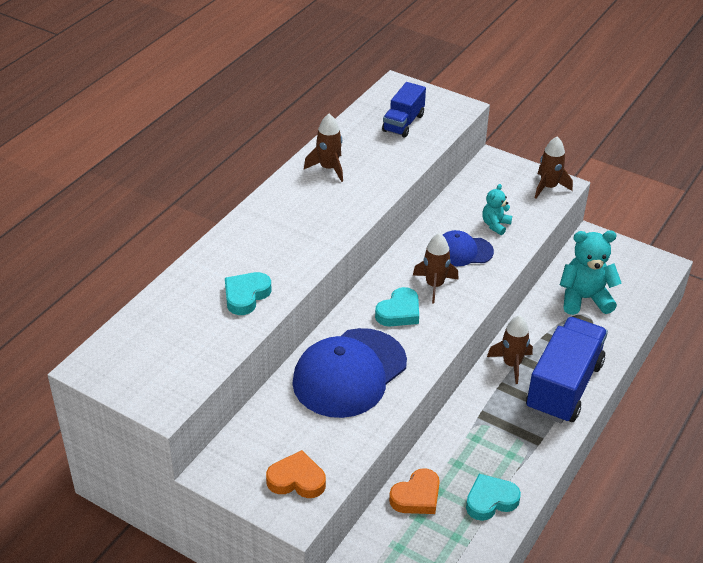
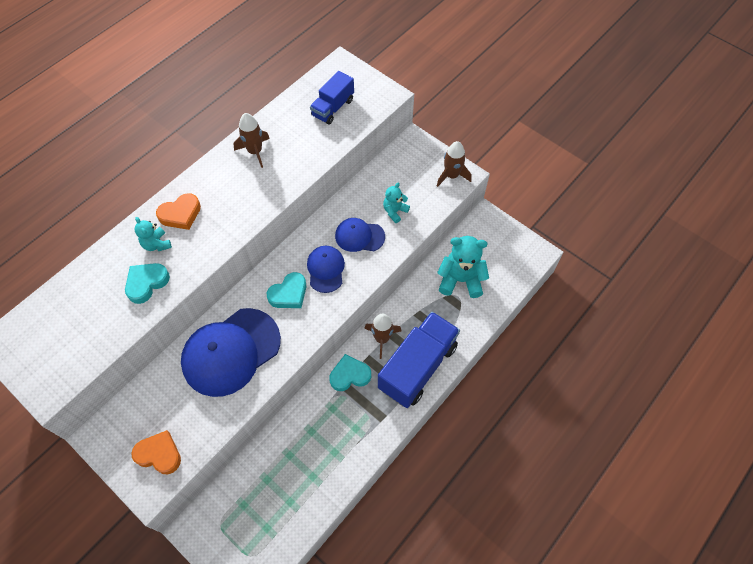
camera: 10 degrees right, 20 degrees up
orange heart [389,468,440,514] -> orange heart moved to [156,193,201,230]
brown rocket [413,233,459,304] -> blue cap [307,246,345,293]
turquoise heart [466,474,521,521] -> turquoise heart moved to [329,354,371,391]
none -> turquoise teddy bear [135,217,172,251]

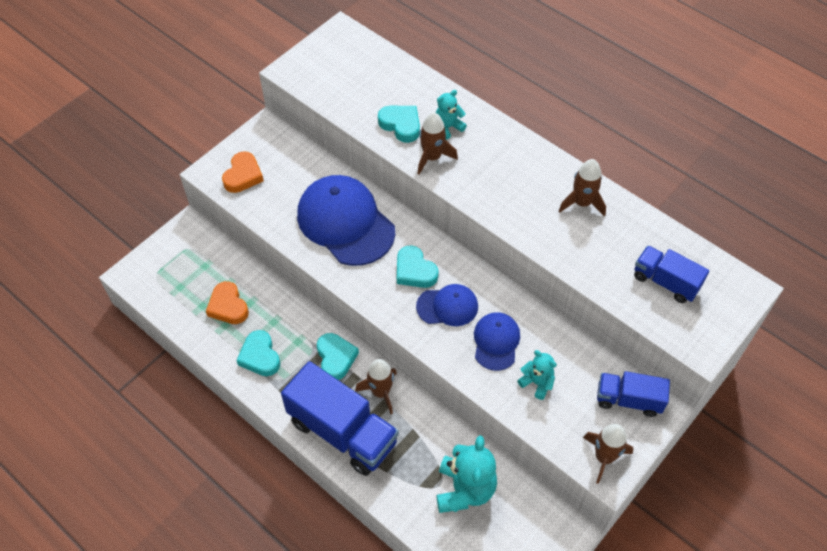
camera: 90 degrees right, 5 degrees down
orange heart [156,193,201,230] -> orange heart moved to [206,281,249,324]
none -> turquoise heart [236,330,280,376]
none -> brown rocket [418,112,458,175]
none -> blue truck [597,371,670,417]

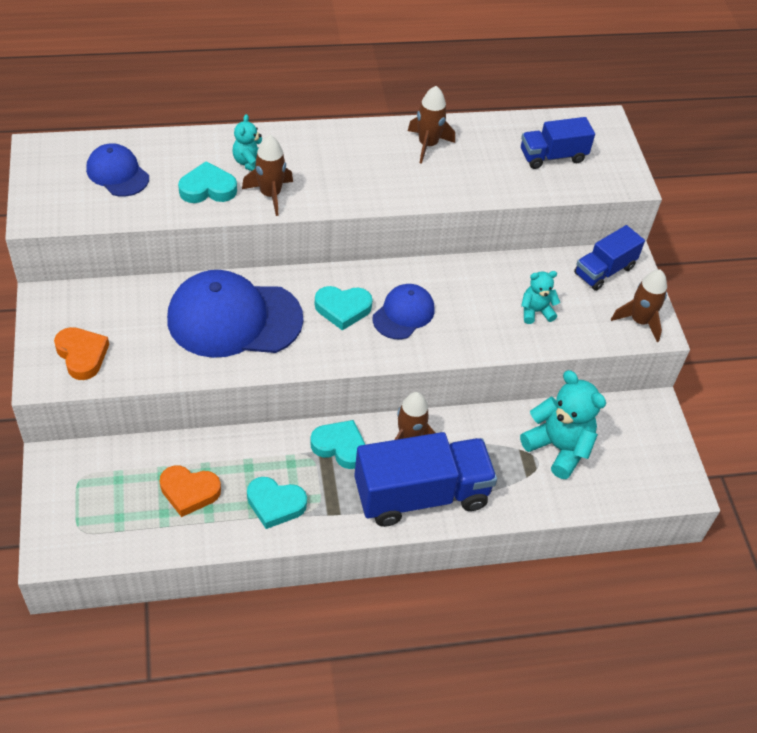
camera: 55 degrees left, 5 degrees down
blue cap [474,312,520,371] -> blue cap moved to [86,143,149,197]

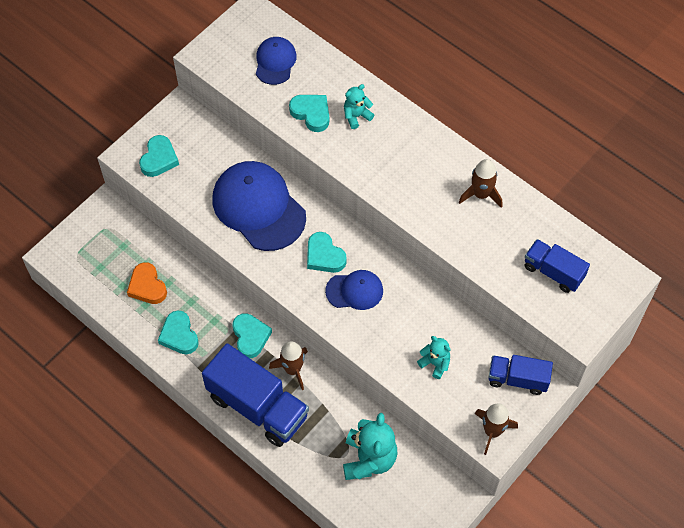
camera: 55 degrees right, 10 degrees up
orange heart [54,327,109,380] -> turquoise heart [139,135,179,177]
brown rocket [242,135,293,216] -> none

